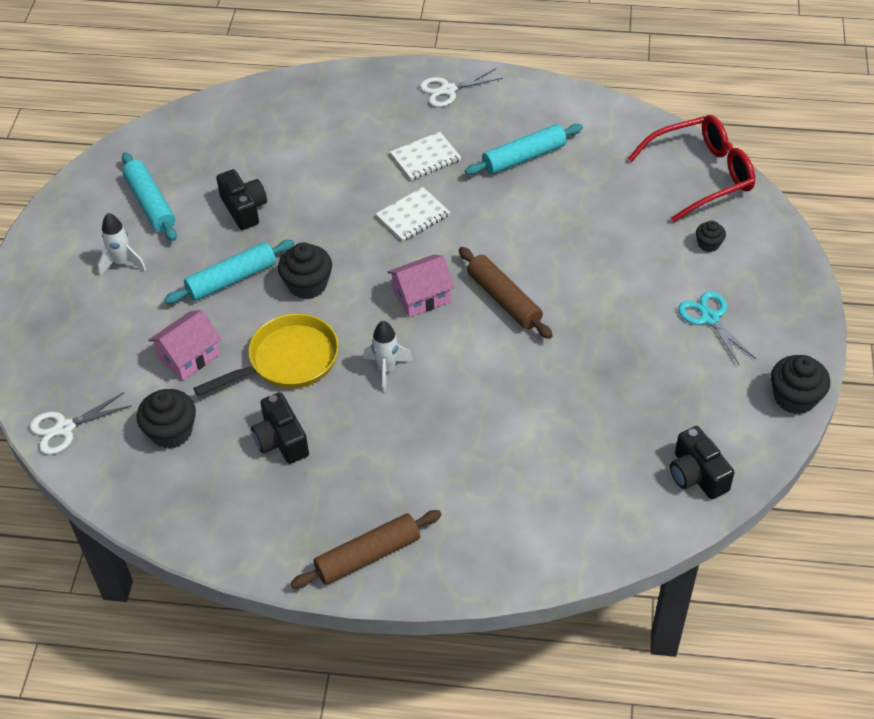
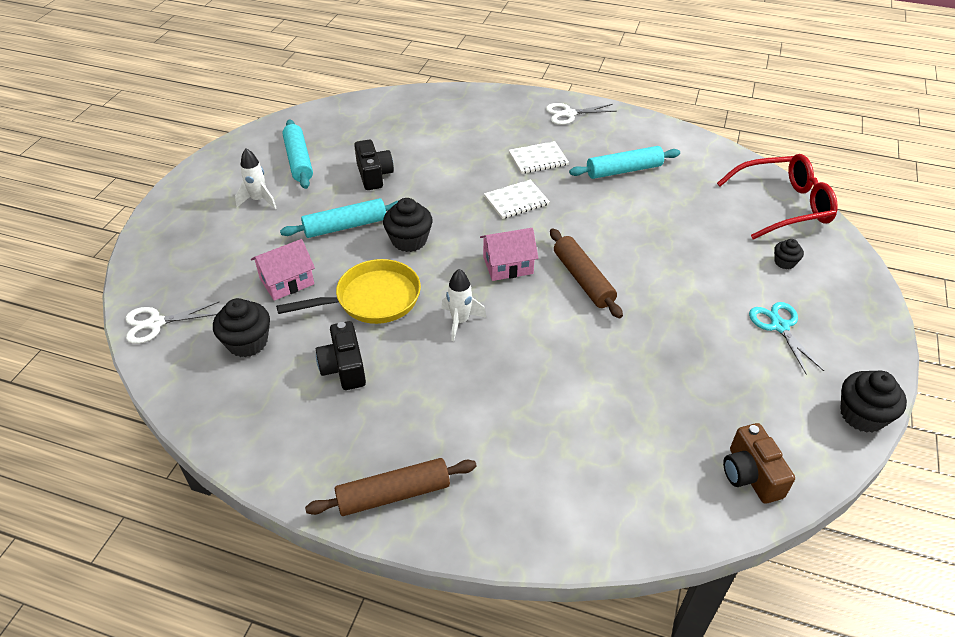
camera: 10 degrees right, 5 degrees down
black camera [670,426,735,499] -> brown camera [723,423,795,504]

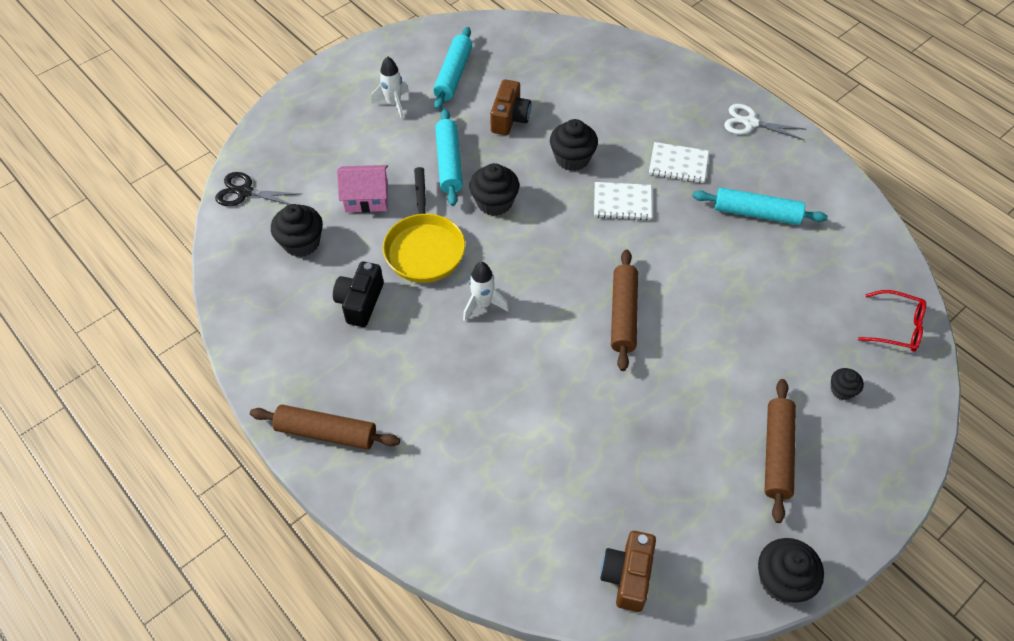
camera: 30 degrees right, 10 degrees up
white scissors [126,302,219,344] -> black scissors [215,172,301,206]
yellow pan [276,259,421,324] -> yellow pan turned 75 degrees clockwise [383,167,465,283]
turquoise rolling pin [280,198,399,238] -> turquoise rolling pin turned 75 degrees clockwise [435,109,463,206]
black camera [354,140,394,190] -> brown camera [490,79,531,135]
pink house [480,228,538,281] -> none
red glasses [717,154,838,240] -> red glasses [858,290,926,352], size x0.57
turquoise scissors [749,302,824,374] -> brown rolling pin [764,379,796,523]
none -> black cupcake [550,119,598,171]

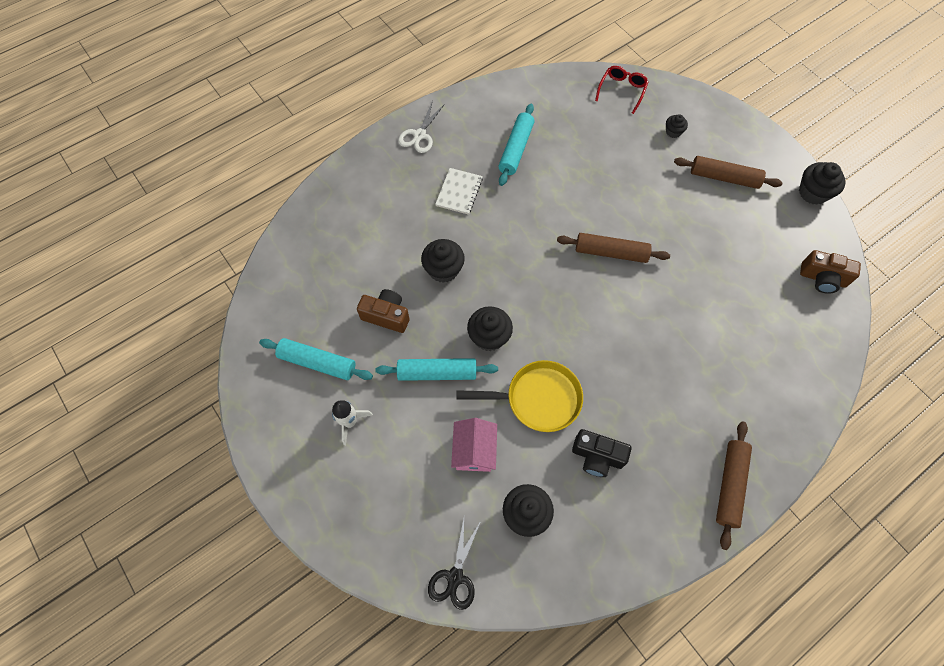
camera: 85 degrees left, 10 degrees up
white rocket [463,262,509,321] -> none
white notebook [594,182,652,220] -> none

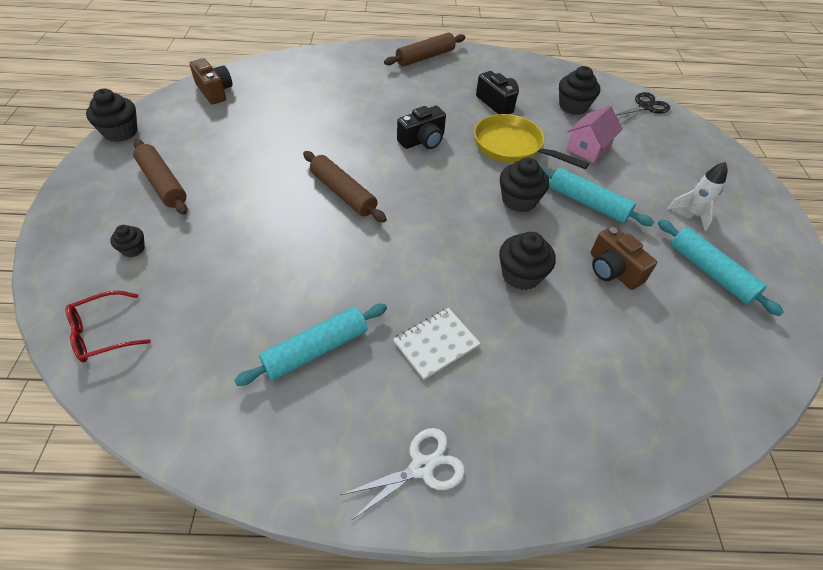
camera: 145 degrees left, 15 degrees down
none -> black camera [397,106,446,149]

